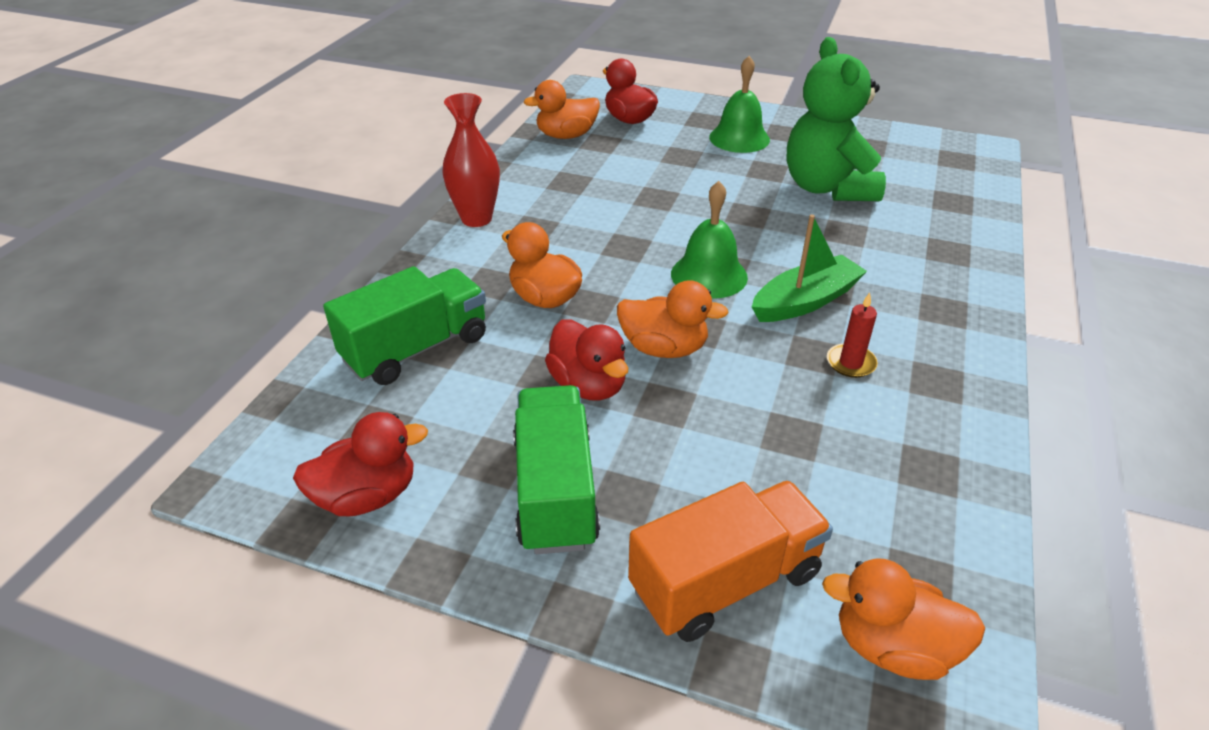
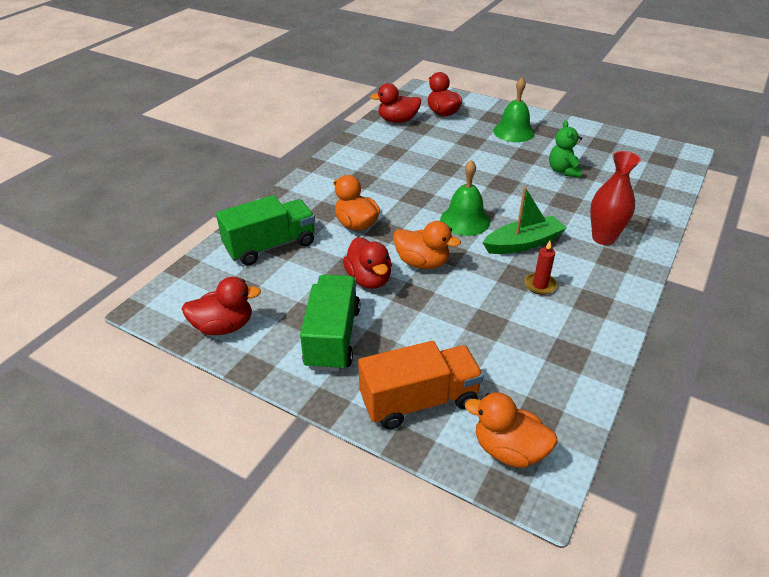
camera: 10 degrees right, 0 degrees up
red vase [442,93,500,227] -> red vase moved to [590,151,641,245]
orange duck [524,80,600,139] -> red duck [370,83,421,123]
green teddy bear [786,37,886,201] -> green teddy bear [549,120,583,178], size x0.52

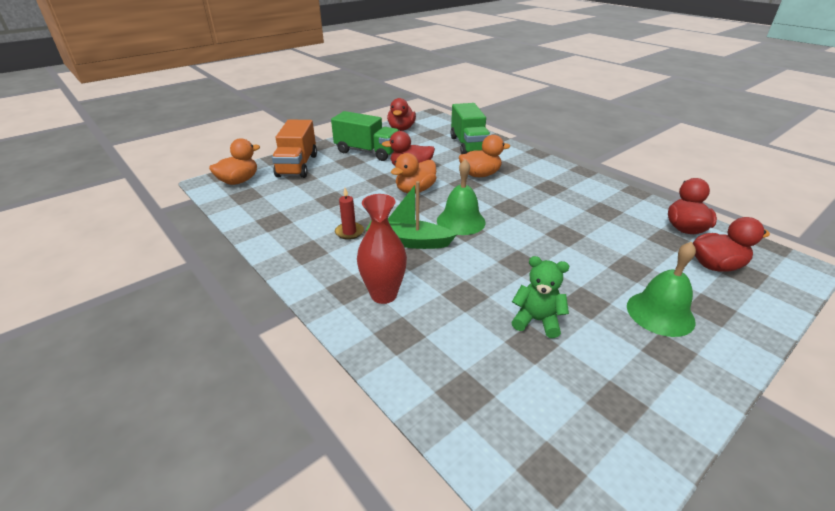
camera: 110 degrees right, 5 degrees down
green boat [483,187,566,254] -> green boat turned 105 degrees clockwise [366,181,457,249]

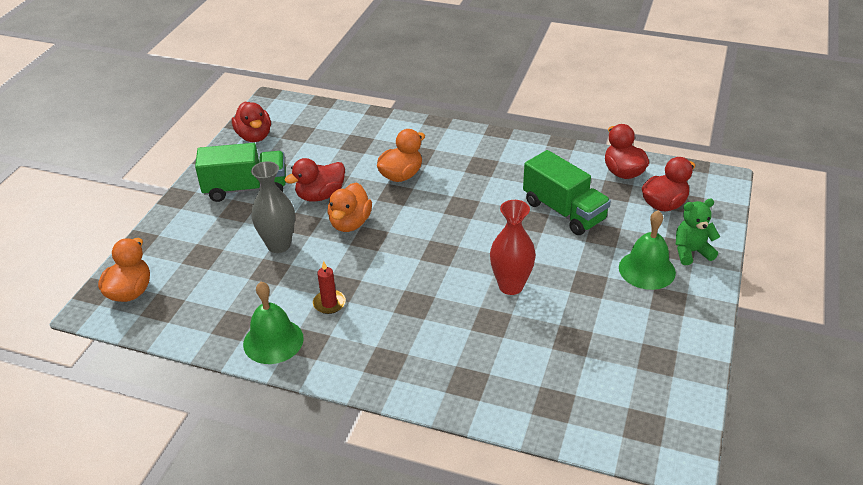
camera: 30 degrees left, 5 degrees up
orange truck [272,120,317,178] -> none
red vase [357,194,407,304] -> red vase moved to [490,200,536,295]
green boat [366,181,457,249] -> none
green bell [437,159,486,235] -> green bell moved to [243,282,304,364]
green truck [450,103,491,154] -> green truck moved to [523,150,611,235]
green teddy bear [511,256,569,338] -> green teddy bear moved to [676,199,720,265]
none -> grey vase [251,161,295,253]

